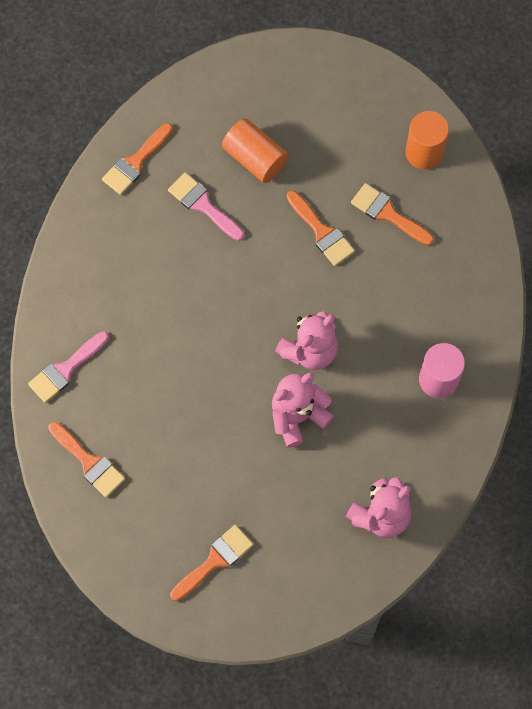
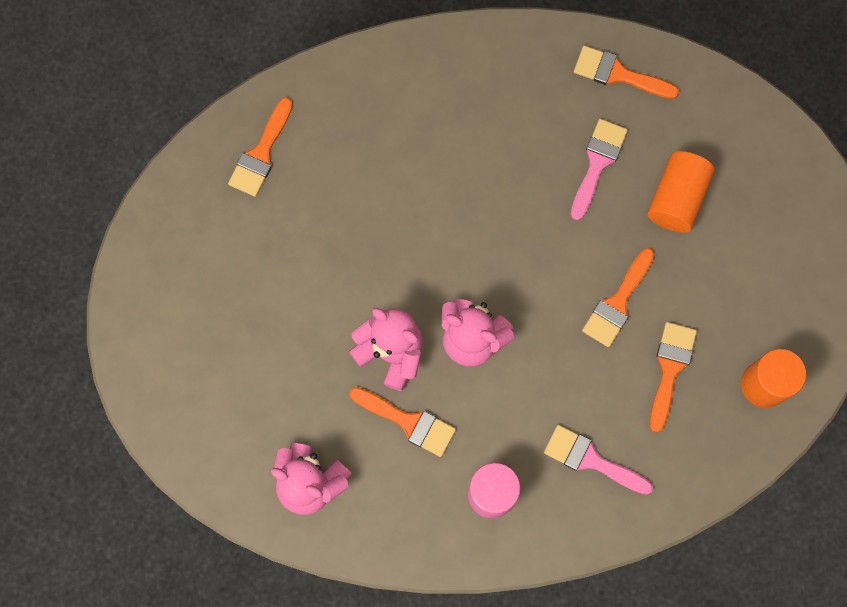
camera: 70 degrees right, 5 degrees up
pink brush [28,331,109,403] -> pink brush moved to [544,425,653,495]
orange brush [170,525,253,601] -> orange brush moved to [349,387,456,457]

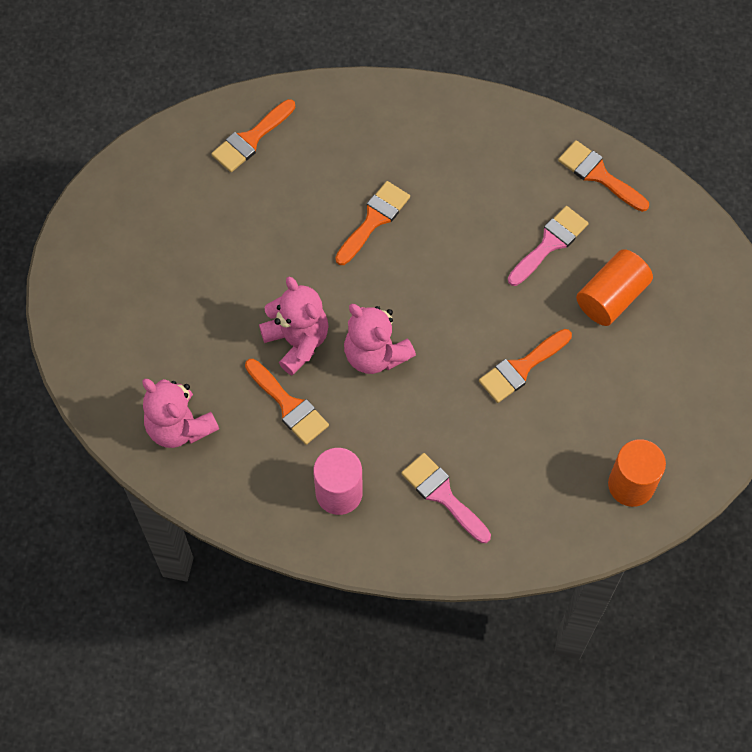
camera: 20 degrees right, 10 degrees down
orange brush [650,322,697,433] -> orange brush moved to [335,181,410,265]

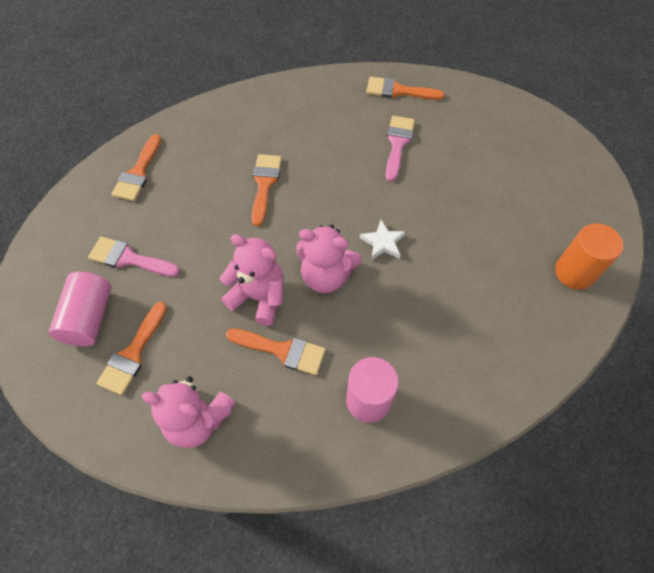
camera: 30 degrees left, 5 degrees down
pink brush [401,453,491,543] -> pink brush moved to [88,237,180,277]
orange brush [479,329,572,403] -> orange brush moved to [96,302,167,395]
orange cylinder [576,249,653,326] -> none
none -> pink cylinder [49,271,112,346]
none -> white star [360,220,406,260]

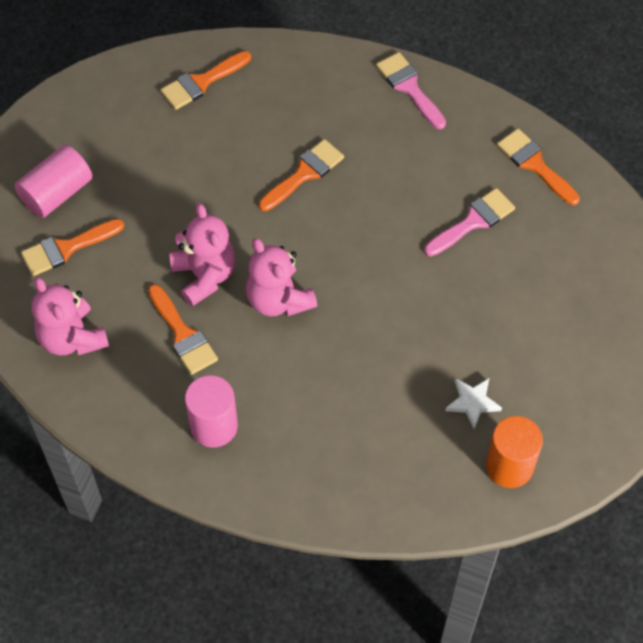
camera: 40 degrees right, 0 degrees up
pink brush [88,237,180,277] -> pink brush moved to [376,52,446,129]
white star [360,220,406,260] -> white star moved to [445,378,502,429]

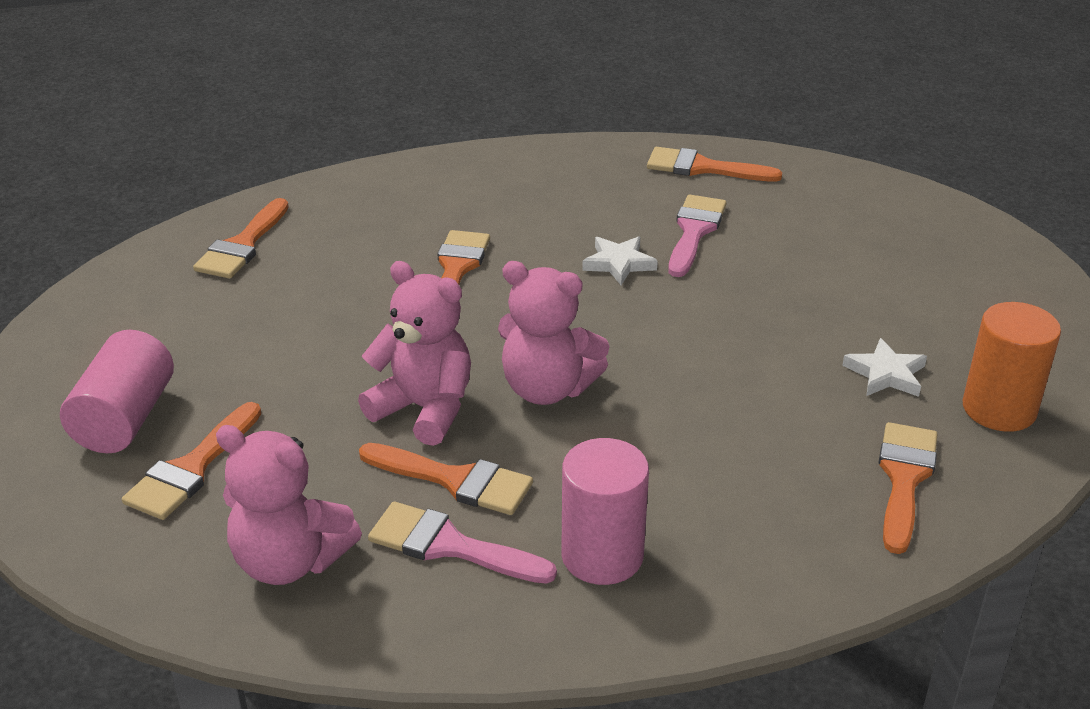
camera: 35 degrees left, 25 degrees down
pink brush [376,52,446,129] -> pink brush moved to [368,502,557,584]
none -> white star [582,236,658,285]
none -> orange brush [879,422,938,554]

